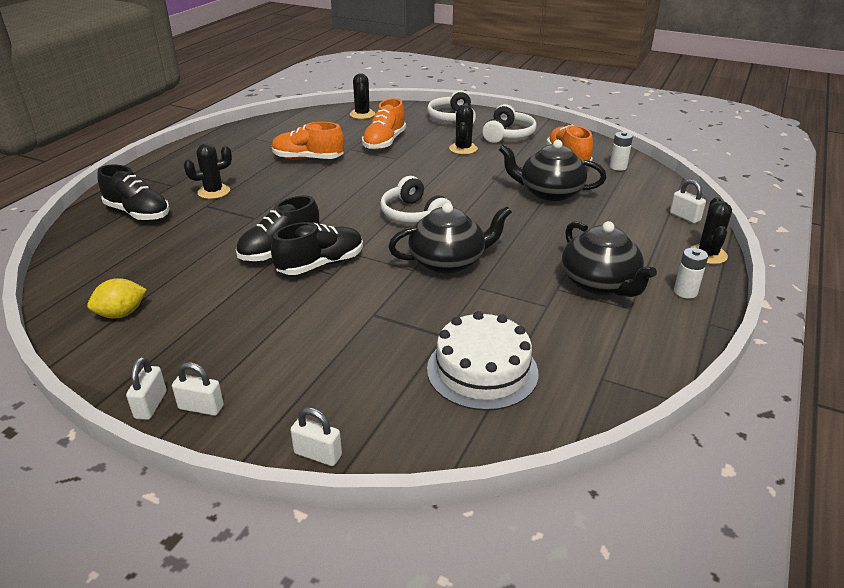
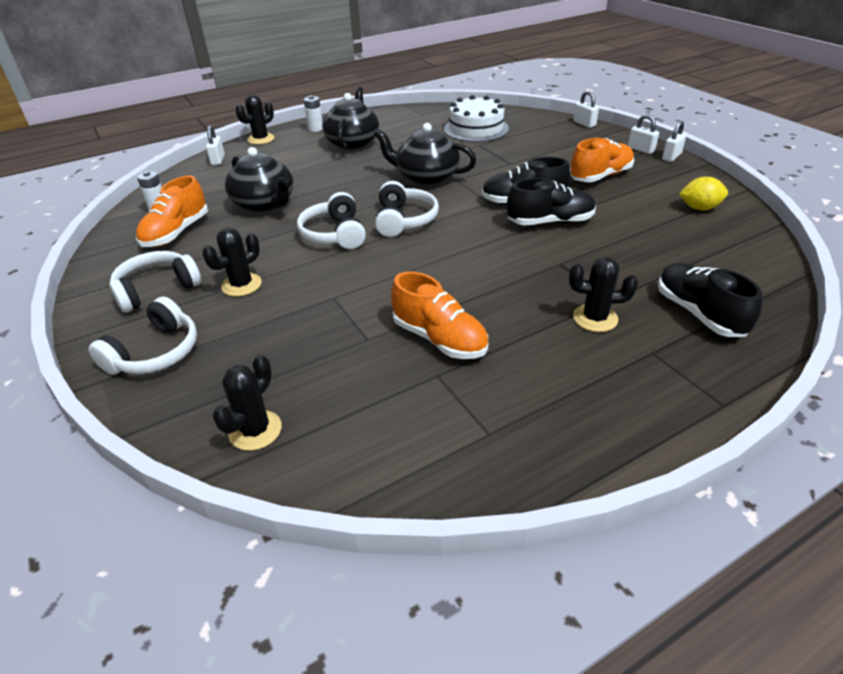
camera: 145 degrees left, 5 degrees up
orange shoe [362,98,406,150] -> orange shoe moved to [570,138,634,182]
none -> white headphones [297,192,366,249]

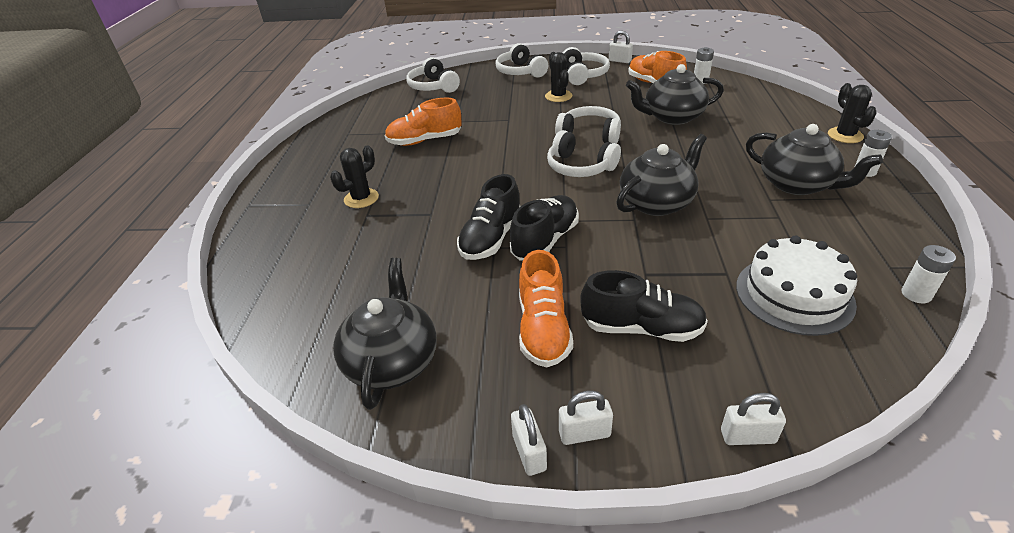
camera: 125 degrees right, 0 degrees up
white padlock [206,126,225,165] -> white padlock moved to [609,31,633,63]
black cactus [213,355,282,451] -> white headphones [406,57,460,93]
black shoe [658,263,762,337] -> black shoe moved to [580,270,708,342]
yellow lemon [679,177,728,210] -> black teapot [333,258,437,410]
none -> white battery [901,245,956,303]

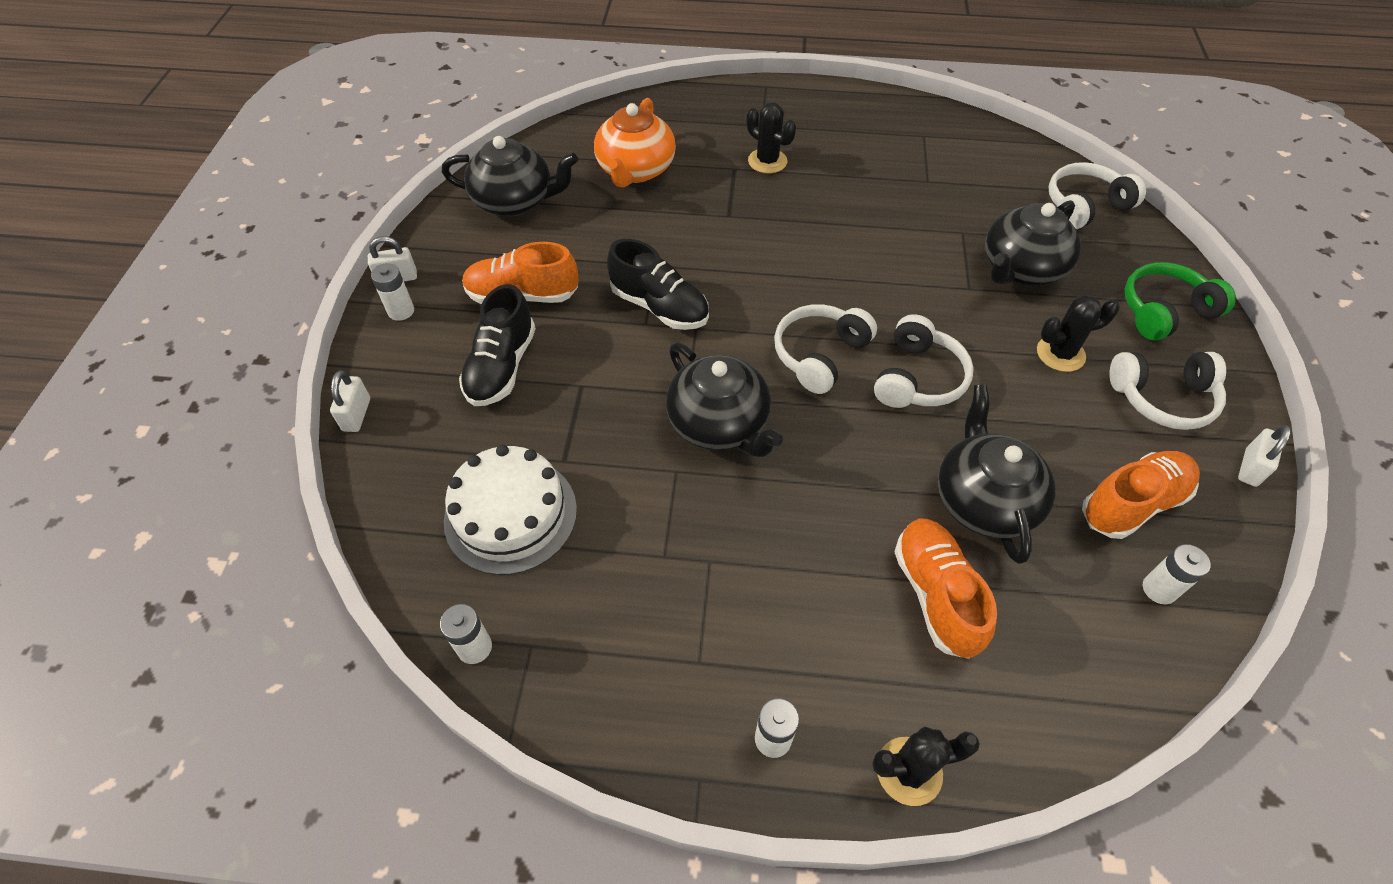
camera: 90 degrees right, 15 degrees up
orange shoe [385,98,462,146] -> orange shoe moved to [895,519,997,659]
black shoe [457,174,520,260] -> none
white headphones [495,43,548,78] -> green headphones [1125,262,1236,341]
white padlock [559,390,613,445] -> white battery [371,263,414,321]
black teapot [746,124,883,195] -> black teapot moved to [985,200,1081,286]
none -> orange teapot [594,98,676,188]

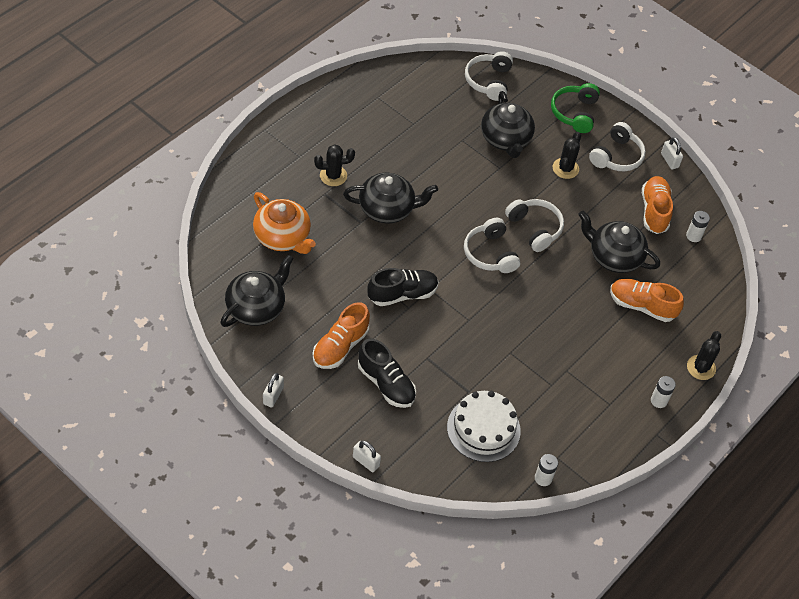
camera: 60 degrees left, 0 degrees up
white battery [371,263,414,321] -> none
black teapot [666,342,783,457] -> black teapot moved to [343,173,438,224]

